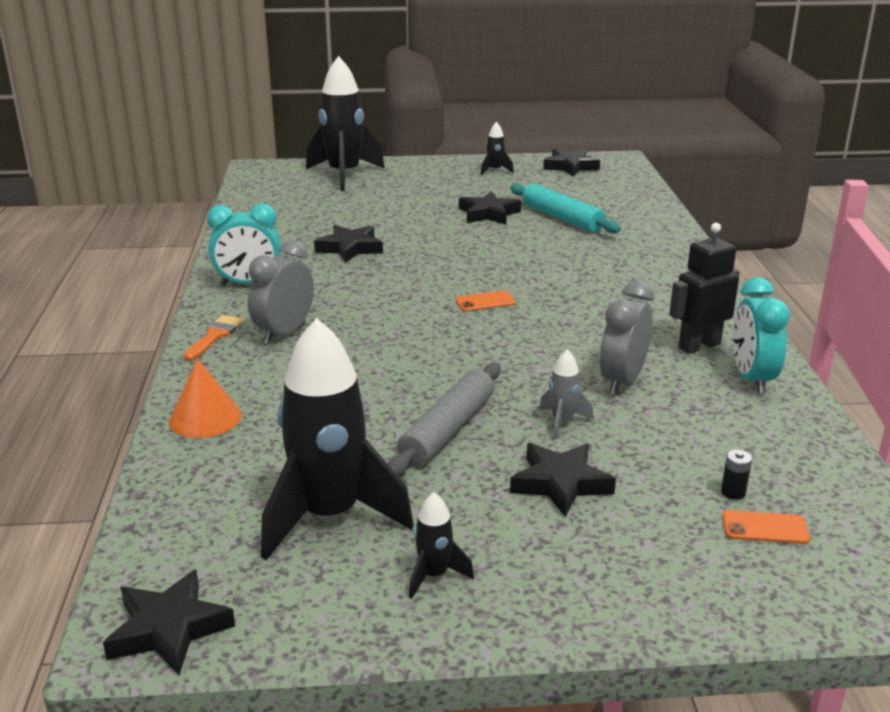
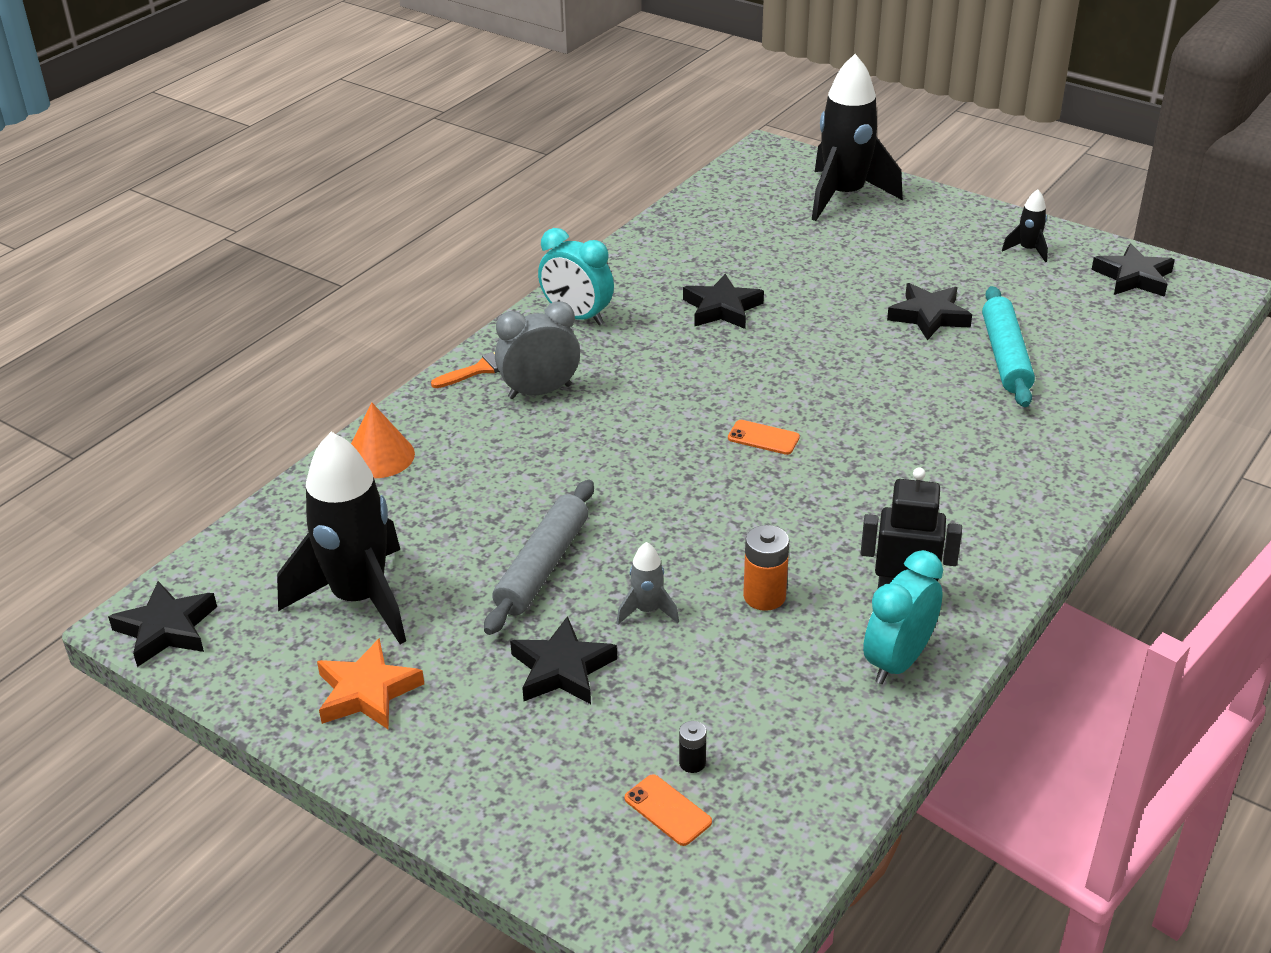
camera: 40 degrees right, 10 degrees up
grey rolling pin [387,363,501,477] -> grey rolling pin turned 45 degrees counterclockwise [484,480,594,635]
black rocket [409,492,474,599] -> orange star [317,638,424,730]
grey clock [600,281,654,395] -> orange battery [743,525,789,611]

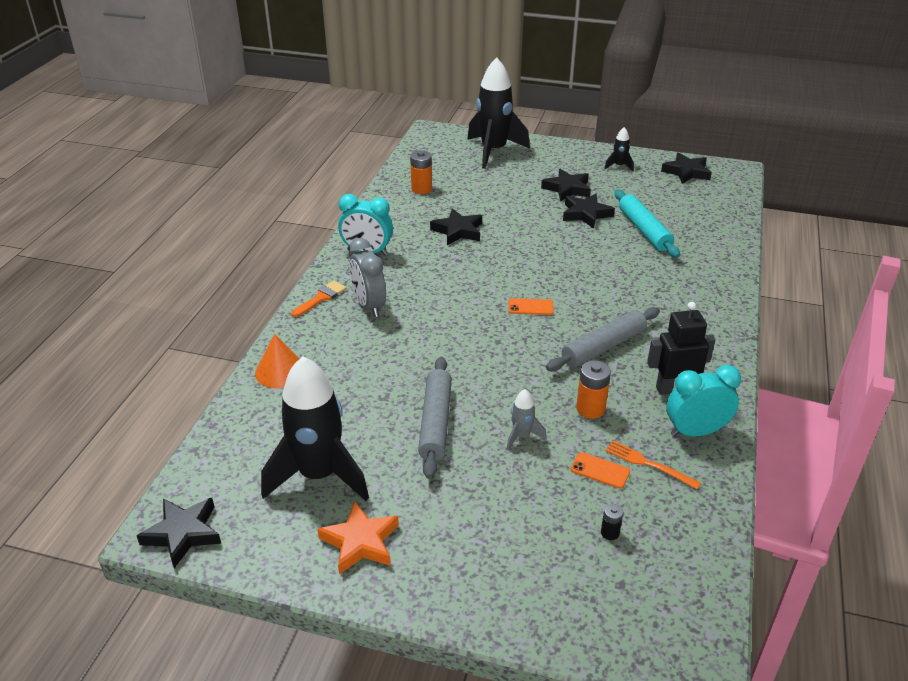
camera: 20 degrees left, 0 degrees up
grey clock [495,301,580,399] -> grey clock turned 75 degrees counterclockwise [349,238,386,317]
black star [510,616,617,704] -> black star moved to [541,169,591,202]
orange phone [624,774,712,846] -> orange phone moved to [571,452,630,489]
turquoise clock [863,550,943,684] -> turquoise clock turned 60 degrees clockwise [666,365,741,437]
none -> orange battery [410,151,432,194]
none -> grey rolling pin [546,307,660,371]
none -> orange fork [605,440,701,489]

